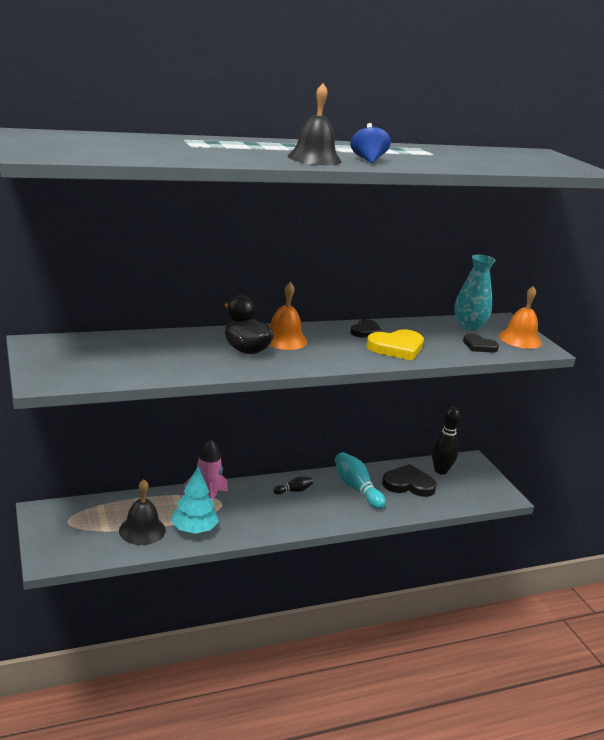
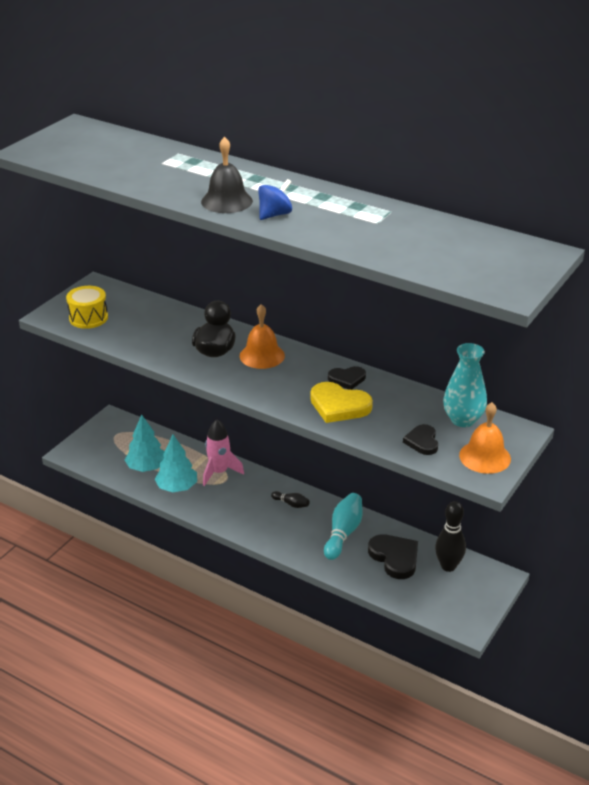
camera: 55 degrees right, 10 degrees up
black bell [119,479,166,545] -> turquoise tree [125,415,165,472]
none -> yellow drum [66,286,108,329]

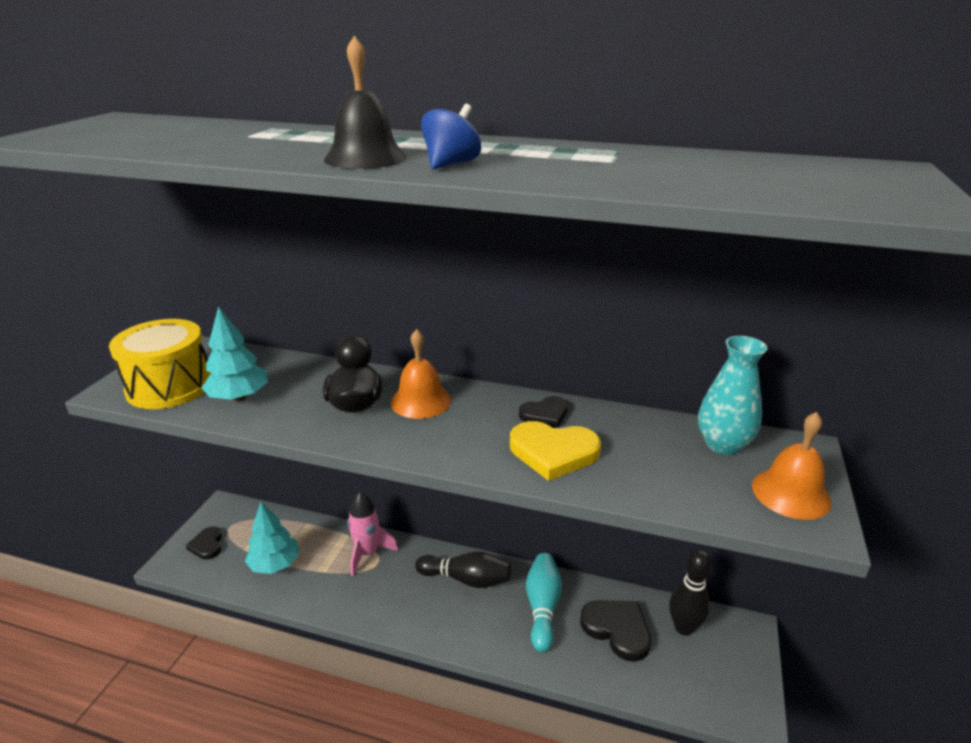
camera: 15 degrees left, 5 degrees down
yellow drum [66,286,108,329] -> yellow drum [109,319,211,409], size x1.55
turquoise tree [155,435,197,492] -> turquoise tree moved to [202,306,268,401]
black bowling pin [271,491,310,508] -> black bowling pin [415,551,511,588], size x1.91
black heart [403,424,438,455] -> black heart moved to [186,526,222,560]

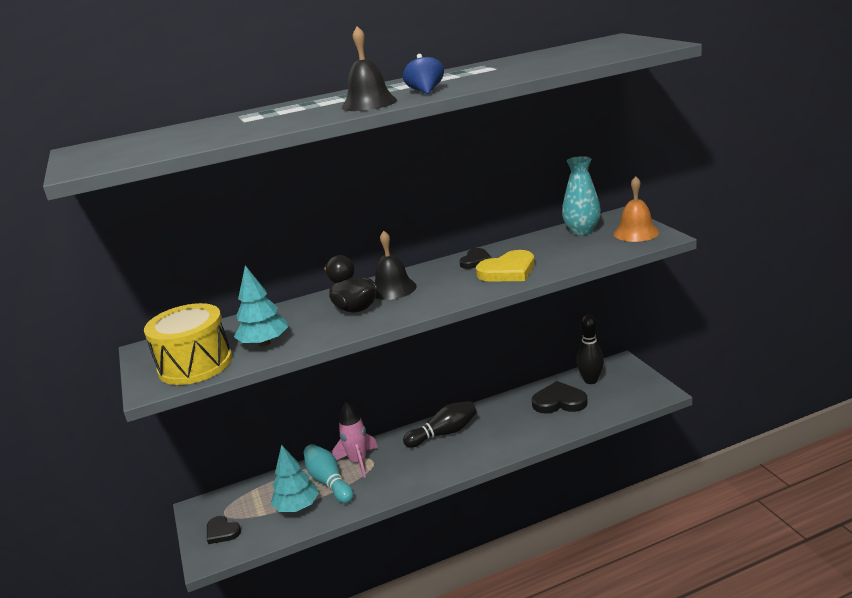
camera: 35 degrees left, 5 degrees down
orange bell [390,329,451,419] -> black bell [375,231,416,300]
turquoise bowling pin [526,553,562,652] -> turquoise bowling pin moved to [304,444,353,503]

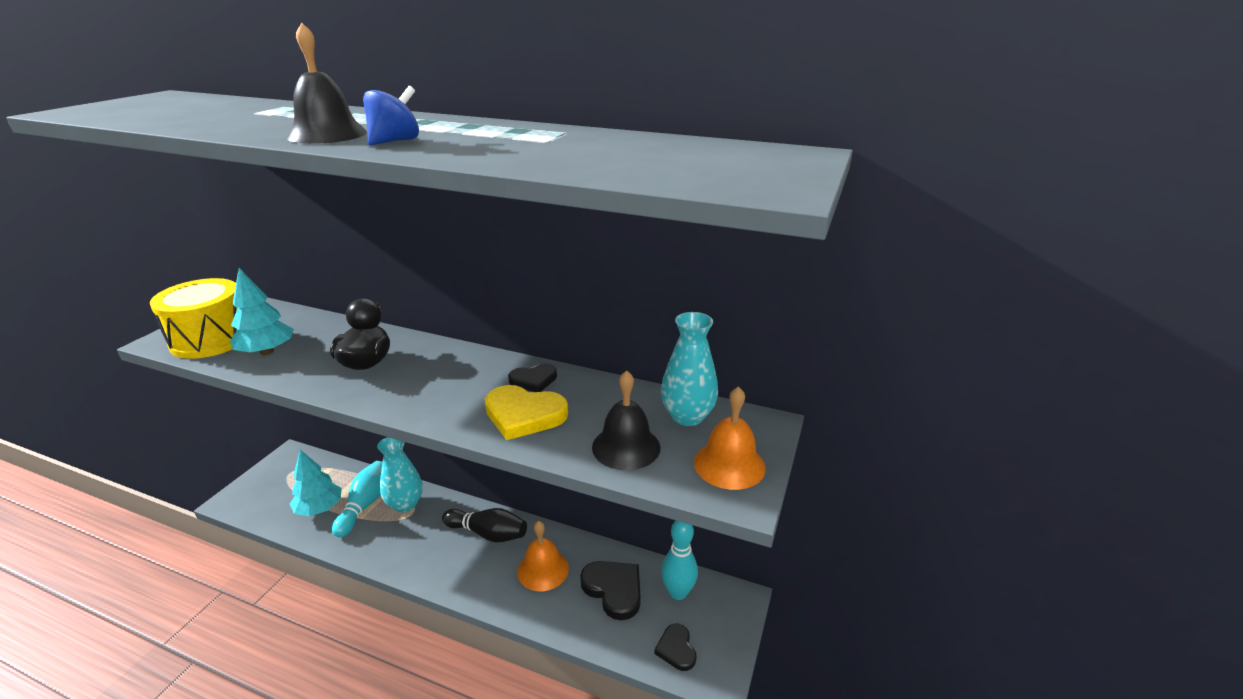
camera: 40 degrees right, 5 degrees up
black heart [207,516,241,544] -> black heart moved to [654,624,696,671]
pink rocket [332,402,378,478] -> turquoise vase [377,437,423,512]
black bell [375,231,416,300] -> black bell moved to [592,370,660,470]
black bowling pin [576,314,604,384] -> turquoise bowling pin [661,521,698,600]
none -> orange bell [517,521,569,591]

